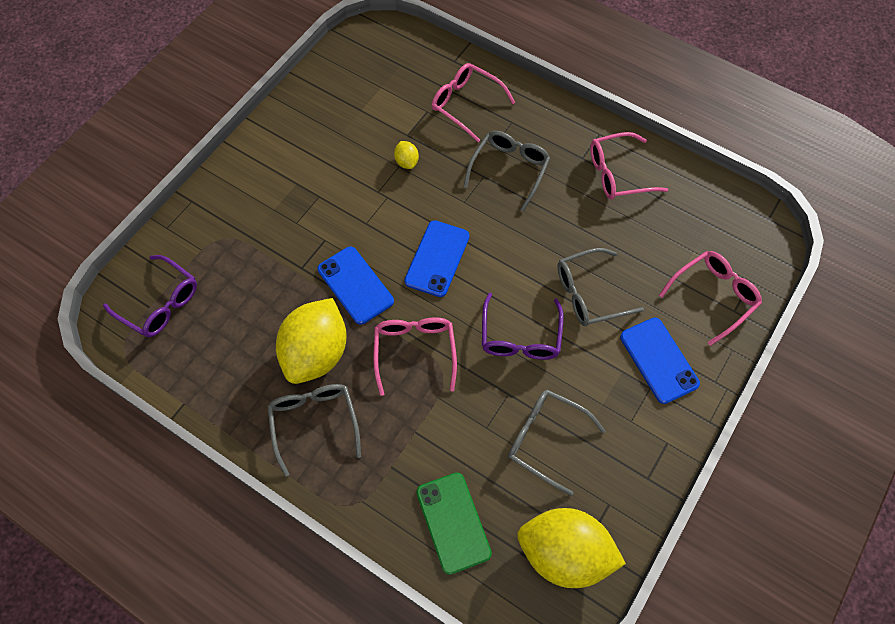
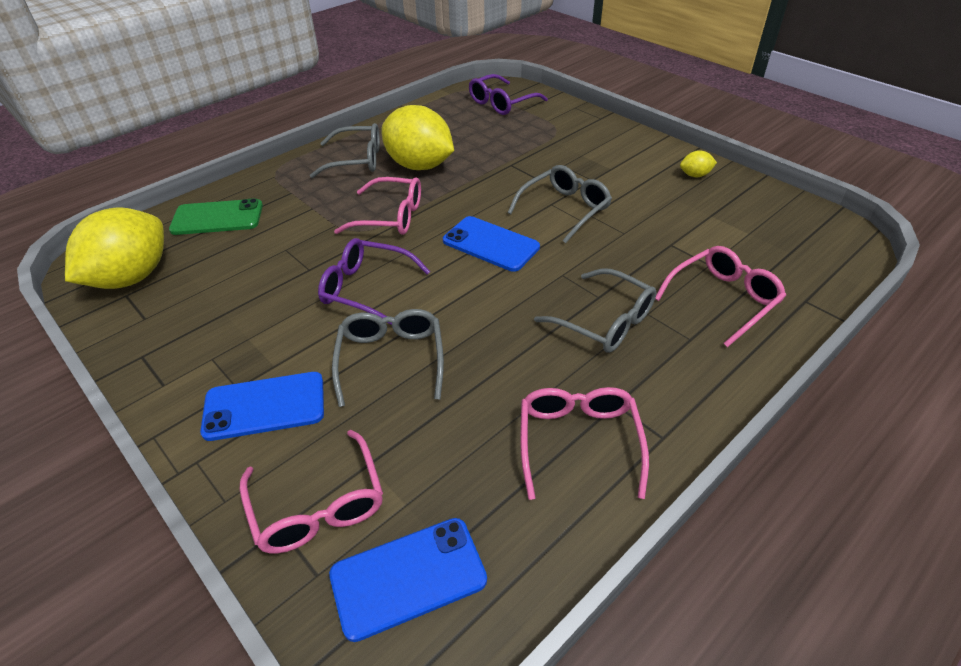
camera: 105 degrees right, 20 degrees down
blue phone [318,247,394,325] -> blue phone moved to [329,518,487,642]
yellow lemon [394,141,419,169] -> yellow lemon moved to [680,150,717,177]
grey glasses [508,390,605,496] -> grey glasses moved to [508,165,612,243]

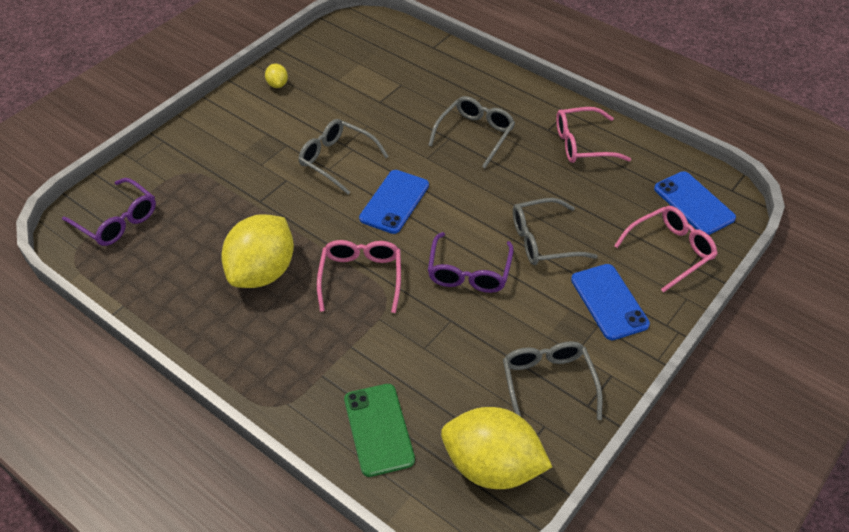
camera: 100 degrees left, 5 degrees up
grey glasses [310,123,380,178] -> grey glasses moved to [503,341,602,420]
pink glasses [655,246,786,347] -> none

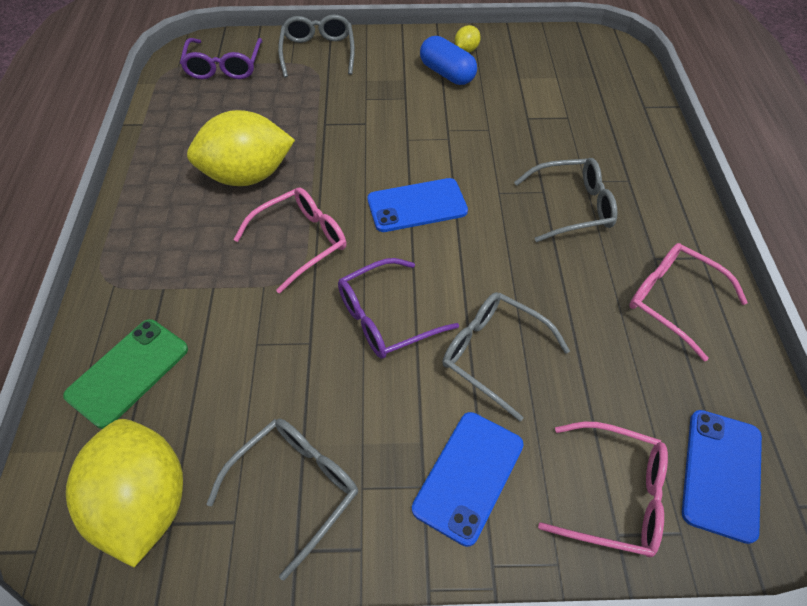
camera: 50 degrees right, 5 degrees up
grey glasses [298,119,389,194] -> grey glasses moved to [278,14,355,78]
none -> blue capsule [420,36,477,85]

